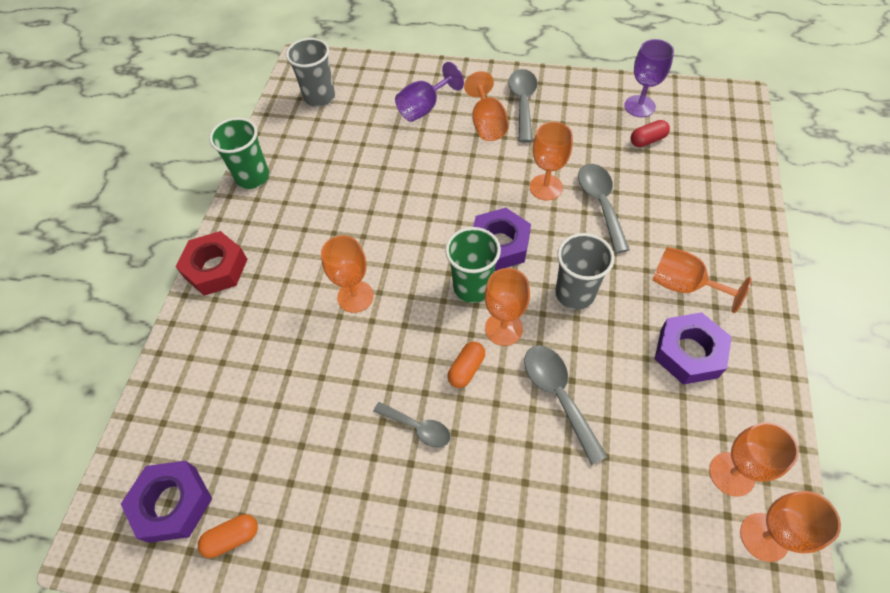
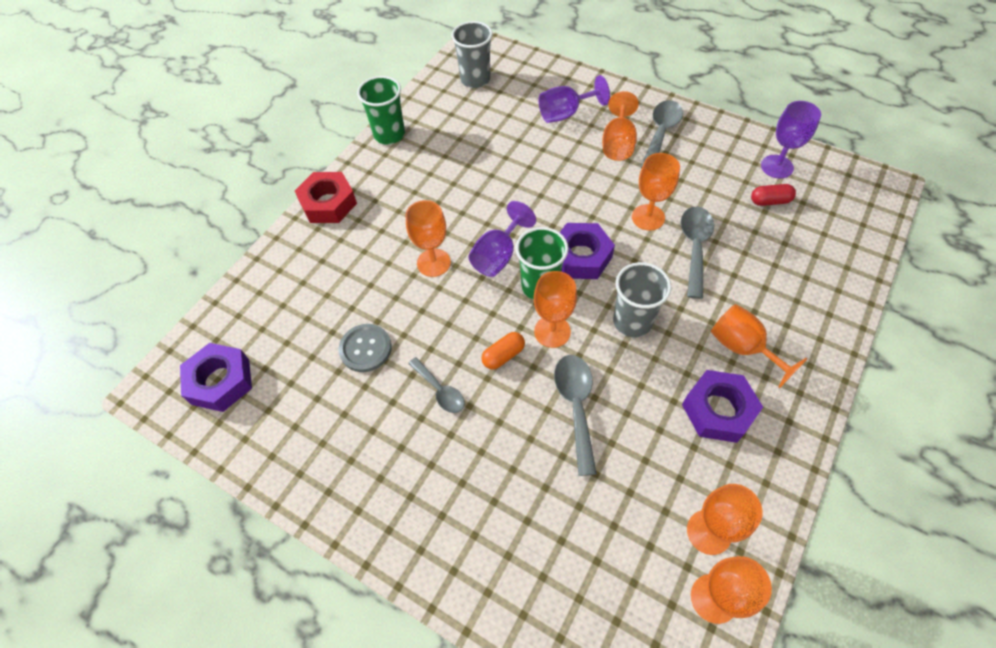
camera: 20 degrees right, 0 degrees up
orange capsule [198,514,258,558] -> none
none -> grey button [338,324,392,372]
none -> purple goblet [468,201,536,277]

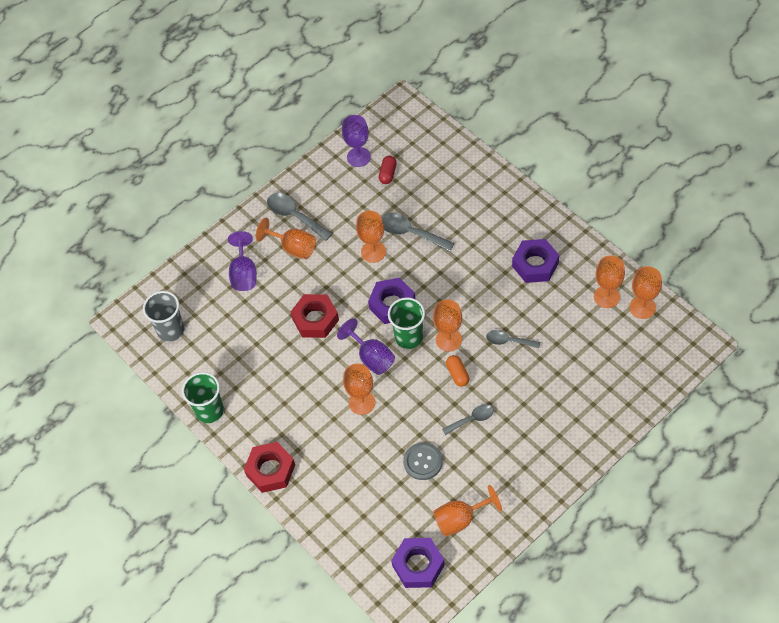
camera: 70 degrees left, 0 degrees up
grey spoon [554,355,597,476] -> grey spoon [486,330,540,348], size x0.64
grey cup [613,262,672,337] -> none
orange goblet [711,304,807,388] -> orange goblet moved to [433,485,502,537]
none -> red nut [291,294,339,338]

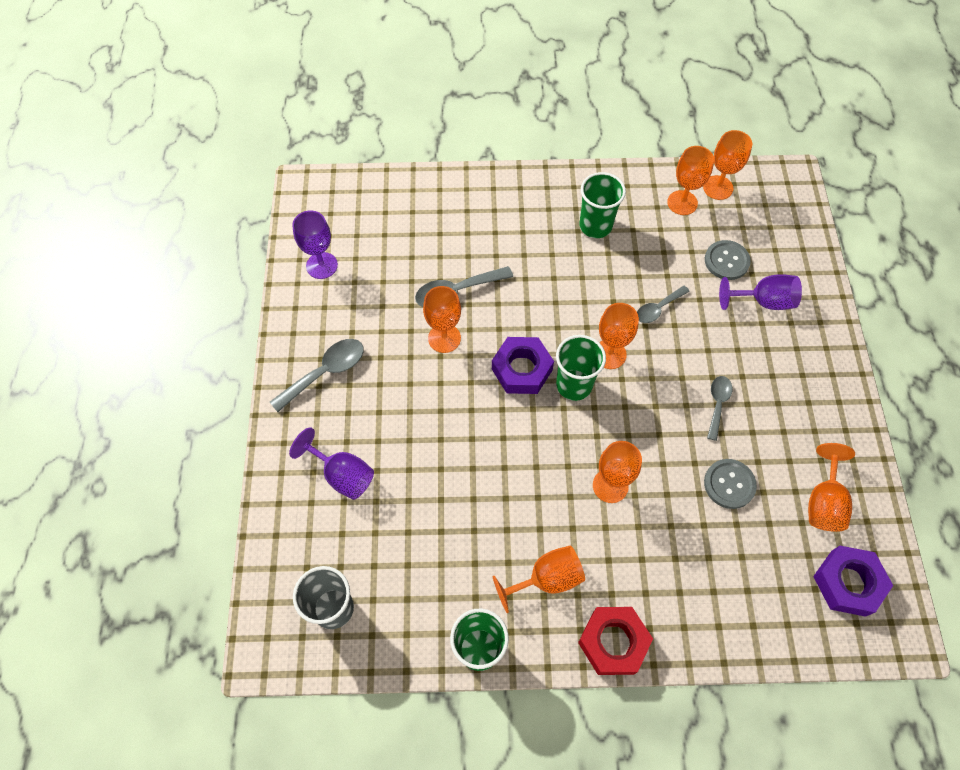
camera: 55 degrees left, 5 degrees up
orange goblet [256,218,316,259] -> orange goblet moved to [493,545,585,613]
grey spoon [267,193,333,241] -> grey spoon turned 150 degrees clockwise [270,339,364,412]
red nut [291,294,339,338] -> none
purple goblet [337,318,395,375] -> purple goblet moved to [719,274,802,310]
red capsule [379,156,397,184] -> none
orange capsule [446,355,469,387] -> none
purple nut [512,239,559,283] -> green cup [579,172,626,238]
none -> grey button [705,240,751,280]

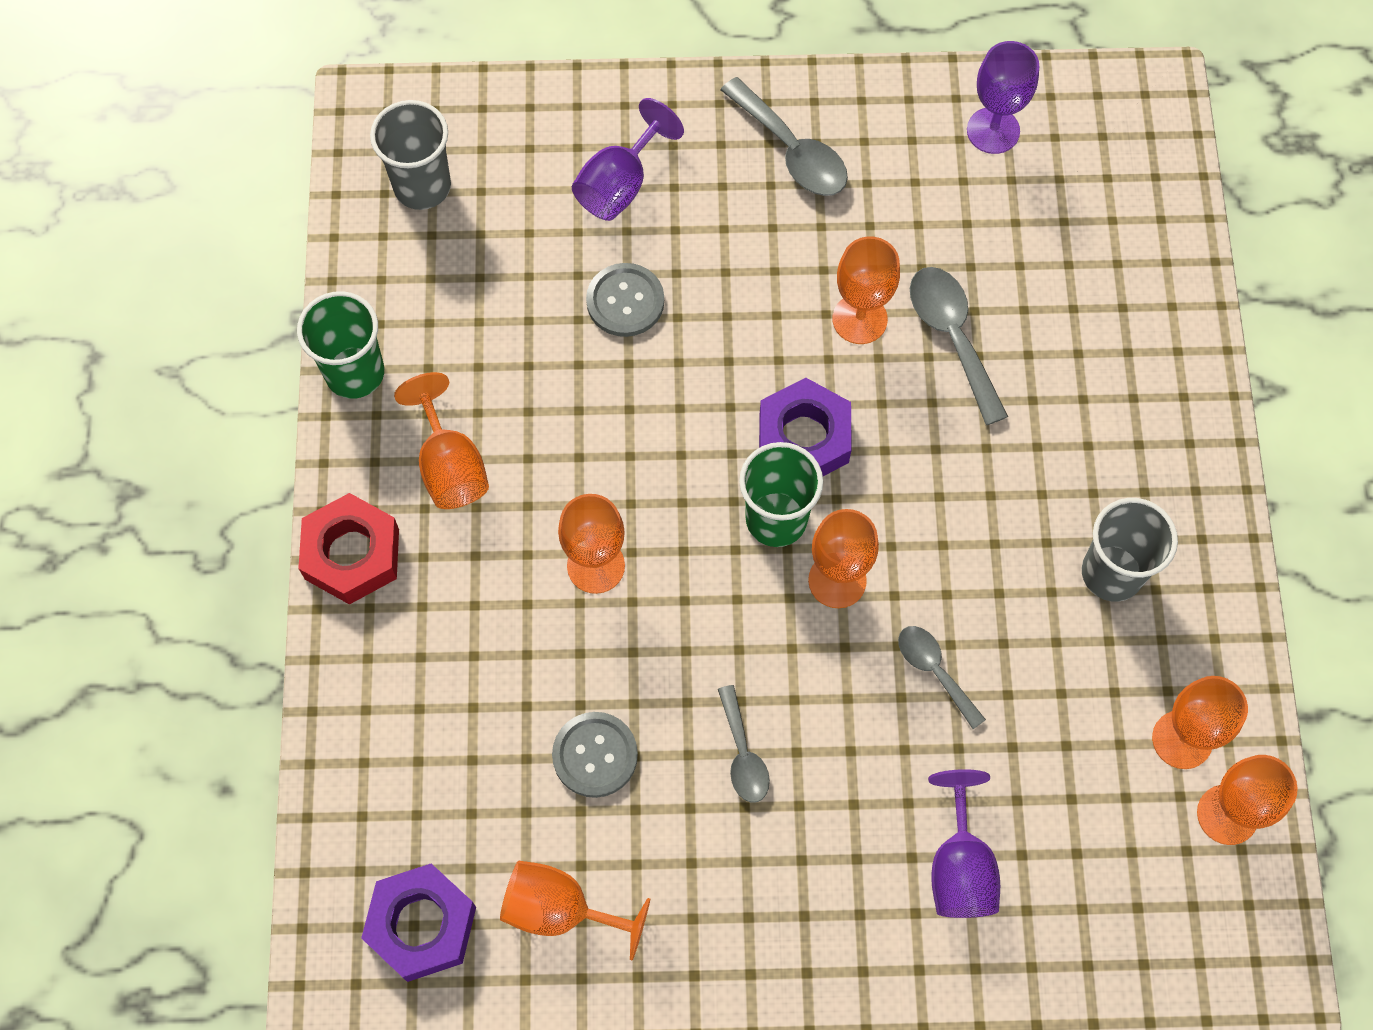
camera: 90 degrees right, 5 degrees up
green cup [579,172,626,238] -> grey cup [1082,498,1178,602]
grey button [705,240,751,280] -> grey button moved to [586,263,664,337]
grey spoon [707,376,733,441] -> grey spoon turned 60 degrees clockwise [718,685,770,803]

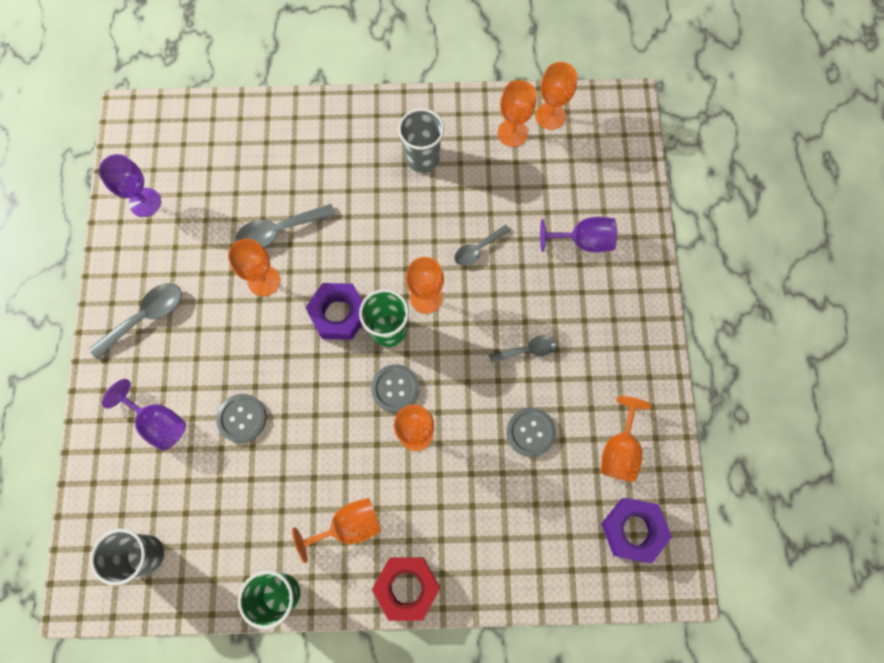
camera: 90 degrees left, 5 degrees up
none -> grey button [371,364,419,413]

